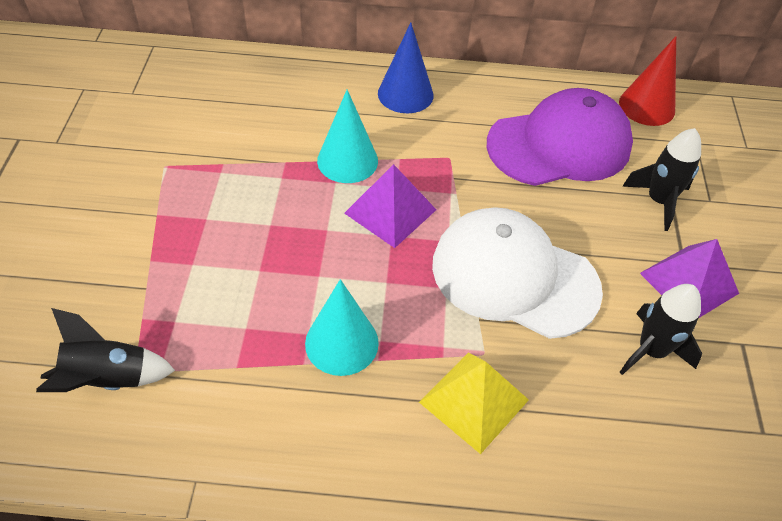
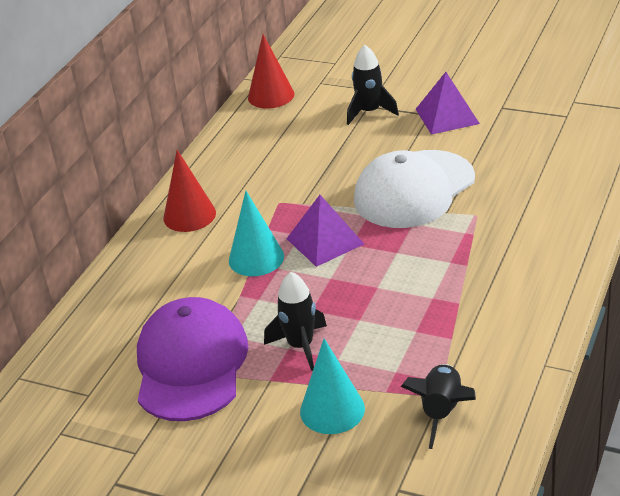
camera: 65 degrees left, 15 degrees down
turquoise cone [305,279,379,376] -> turquoise cone moved to [300,338,365,434]
blue cone [378,22,434,113] -> red cone [164,150,216,232]
yellow pyramid [419,353,529,454] -> none
purple cap [487,88,633,186] -> purple cap moved to [137,297,249,421]
black rocket [620,284,702,375] -> black rocket moved to [264,272,327,371]

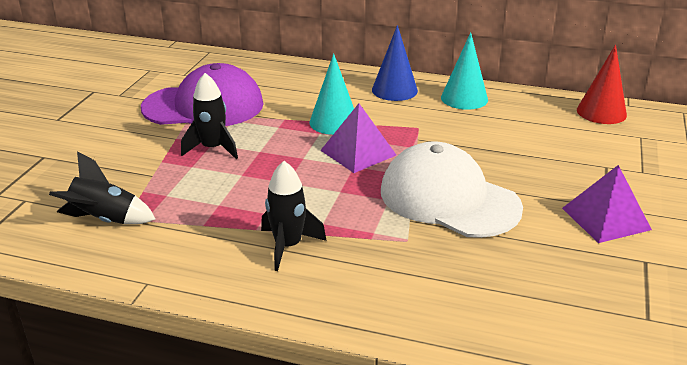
camera: 80 degrees right, 5 degrees down
red cone [164,150,216,232] -> blue cone [372,25,418,101]
turquoise cone [300,338,365,434] -> turquoise cone moved to [441,32,488,110]
black rocket [347,45,399,125] -> black rocket moved to [261,161,326,271]

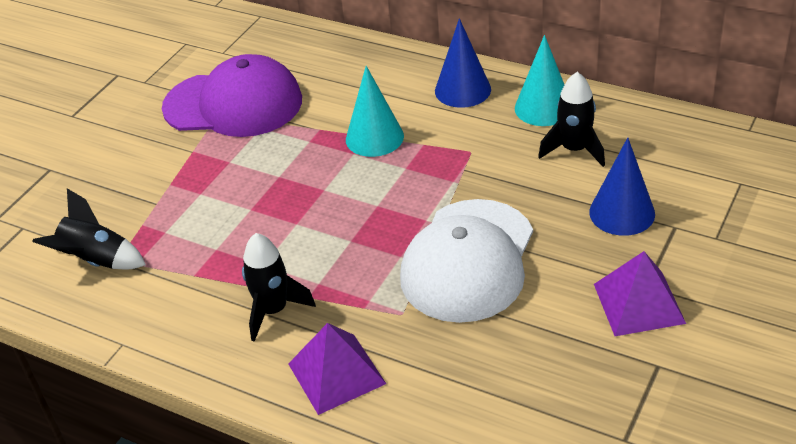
camera: 15 degrees right, 10 degrees up
black rocket [181,73,238,159] -> black rocket moved to [538,72,605,167]
purple pyramid [320,103,396,173] -> purple pyramid moved to [288,323,386,415]
white cap [381,142,523,238] -> white cap turned 120 degrees counterclockwise [400,199,533,323]
red cone [577,45,627,124] -> none
none -> blue cone [589,138,655,236]

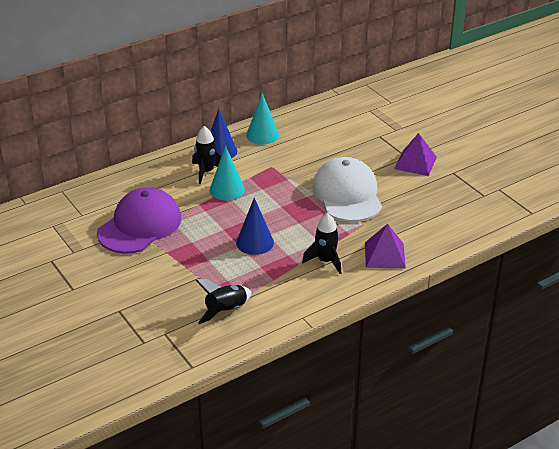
camera: 65 degrees left, 5 degrees down
white cap [400,199,533,323] -> white cap turned 150 degrees counterclockwise [312,157,382,222]
black rocket [538,72,605,167] -> black rocket moved to [192,126,222,184]
blue cone [589,138,655,236] -> blue cone moved to [236,197,274,255]

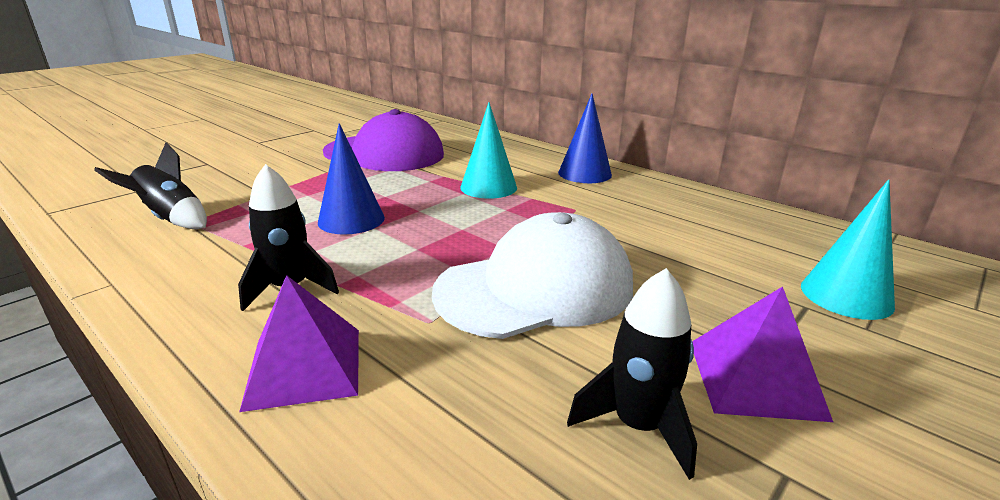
camera: 75 degrees right, 10 degrees down
black rocket [192,126,222,184] -> black rocket moved to [567,268,697,480]
turquoise cone [246,93,279,145] -> turquoise cone moved to [801,179,895,320]

